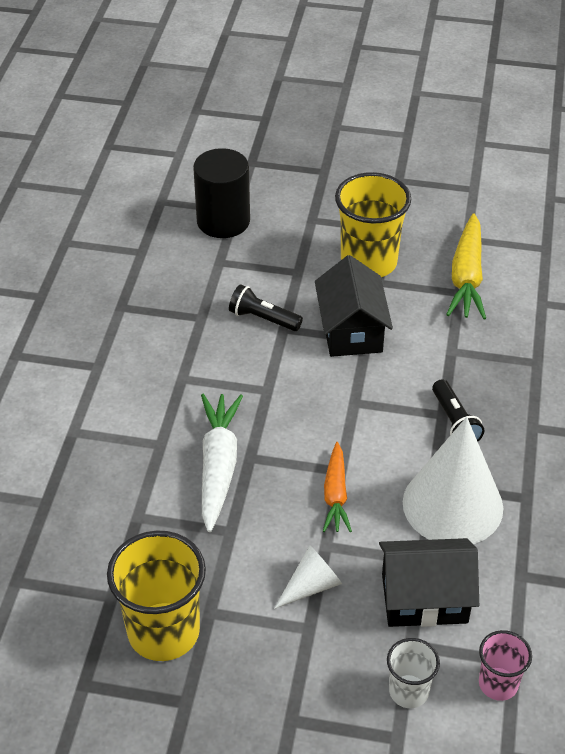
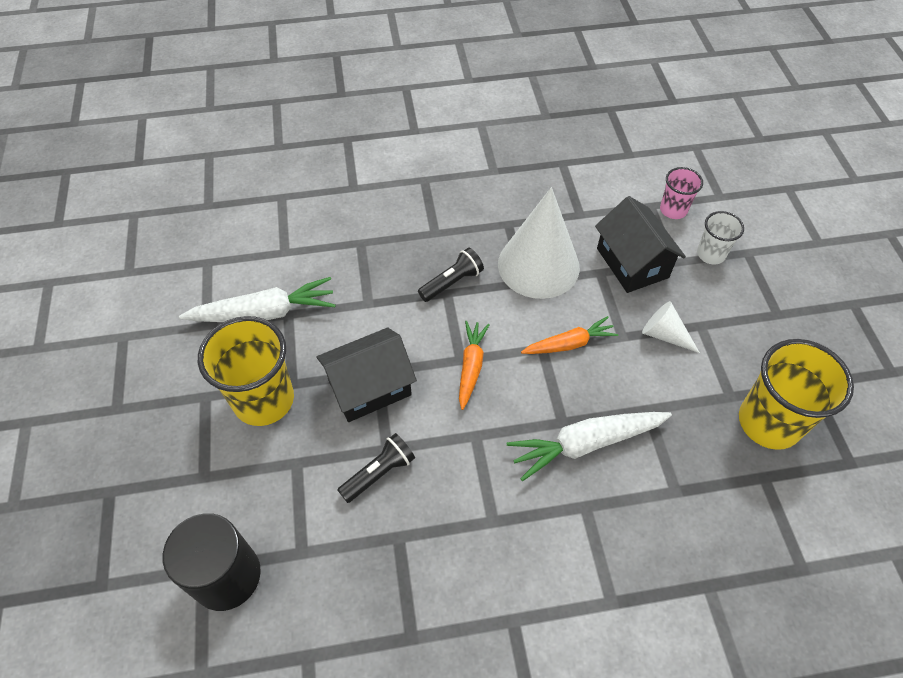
camera: 110 degrees left, 10 degrees up
black flashlight [229,284,303,331] -> black flashlight turned 135 degrees counterclockwise [338,433,415,503]
yellow carrot [446,213,486,320] -> white carrot [179,277,336,322]
none -> orange carrot [459,321,490,410]

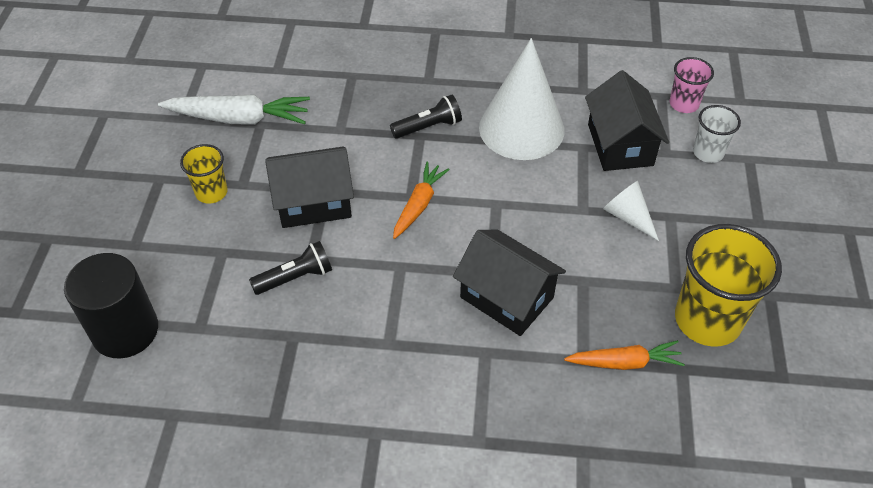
camera: 15 degrees right, 5 degrees down
yellow cup [198,316,294,426] -> yellow cup [180,144,227,204], size x0.53
white carrot [507,412,672,481] -> black house [453,230,566,336]
orange carrot [521,316,618,354] -> orange carrot moved to [564,340,685,370]

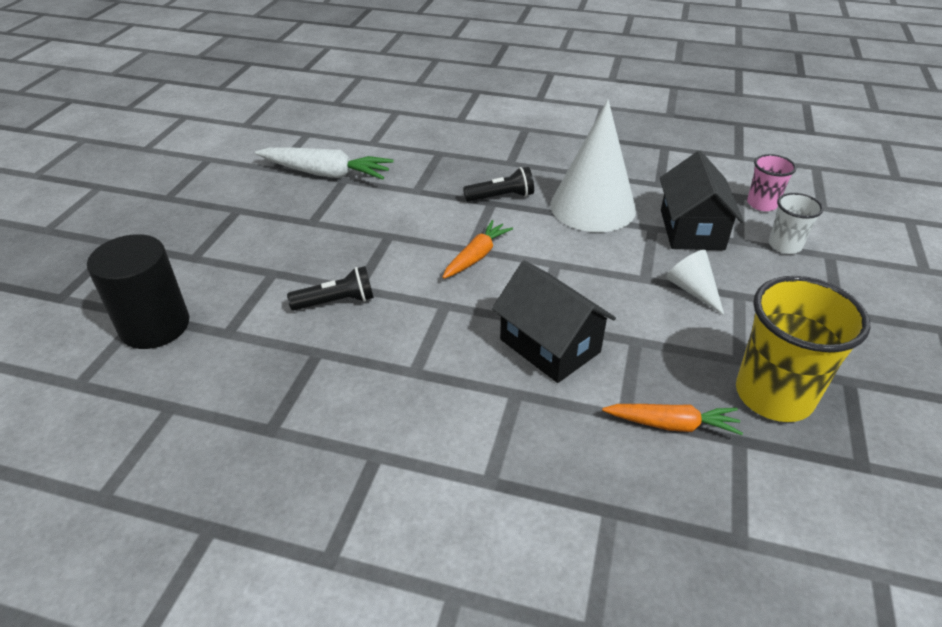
camera: 10 degrees right, 10 degrees down
yellow cup [180,144,227,204] -> none
black house [265,147,354,228] -> none

